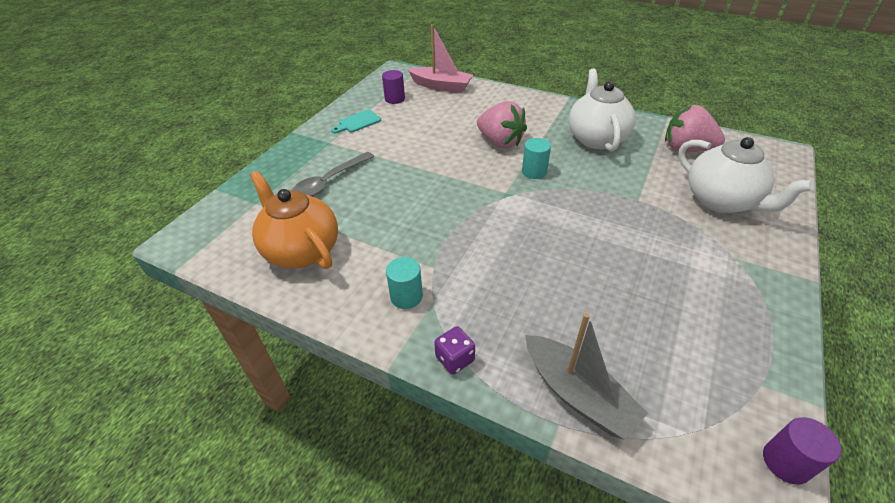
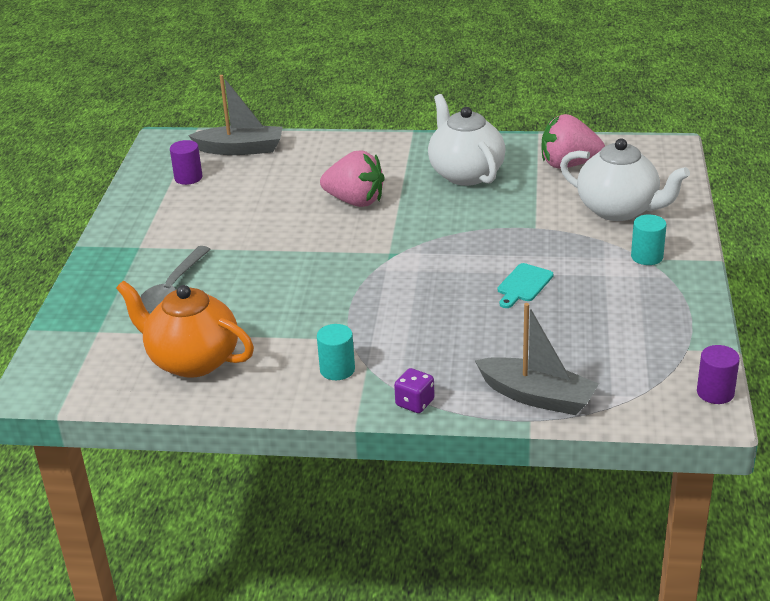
camera: 20 degrees left, 10 degrees down
turquoise cutting board [331,110,381,133] -> turquoise cutting board moved to [498,263,553,308]
pink boat [408,24,473,93] -> grey boat [188,75,283,155]
turquoise cylinder [522,138,551,179] -> turquoise cylinder moved to [631,215,667,265]

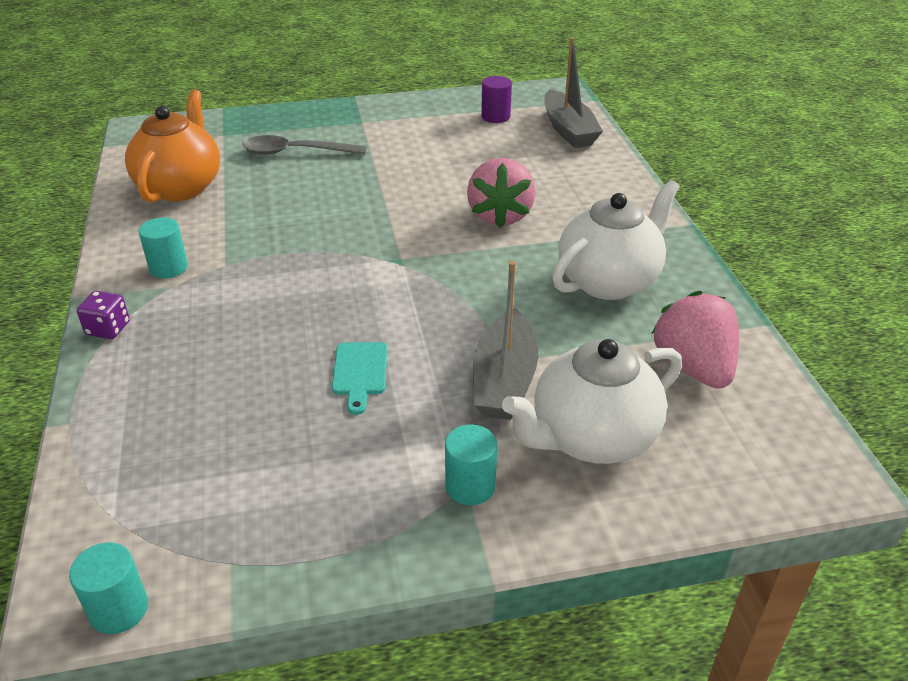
camera: 70 degrees right, 5 degrees up
grey boat [475,303,599,415] -> grey boat moved to [473,261,538,420]
turquoise cutting board [498,263,553,308] -> turquoise cutting board turned 105 degrees counterclockwise [332,342,387,415]
white teapot [560,138,690,221] -> white teapot turned 45 degrees clockwise [502,339,682,464]
purple cylinder [697,345,740,404] -> turquoise cylinder [69,542,148,634]

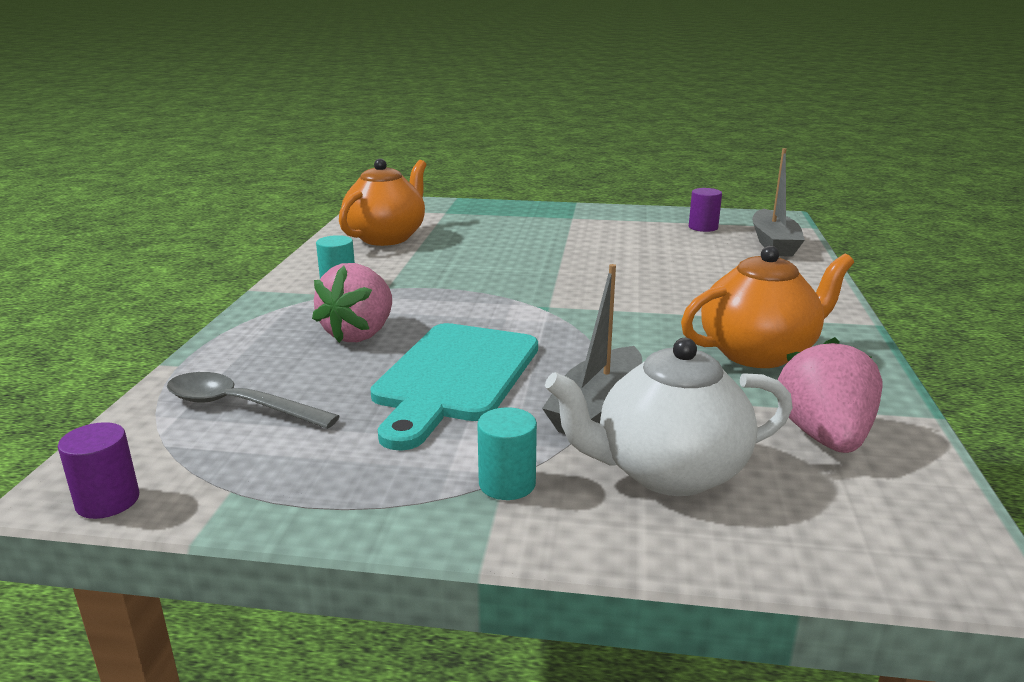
camera: 20 degrees right, 15 degrees down
turquoise cylinder [69,542,148,634] -> purple cylinder [58,422,139,519]
purple dice [77,291,130,339] -> none
grey spoon [243,135,367,155] -> grey spoon moved to [167,372,340,429]
turquoise cutting board [332,342,387,415] -> turquoise cutting board [370,323,538,451], size x2.27
pink strawberry [467,158,536,228] -> pink strawberry moved to [312,263,392,343]
white teapot [552,180,680,300] -> orange teapot [681,246,854,368]

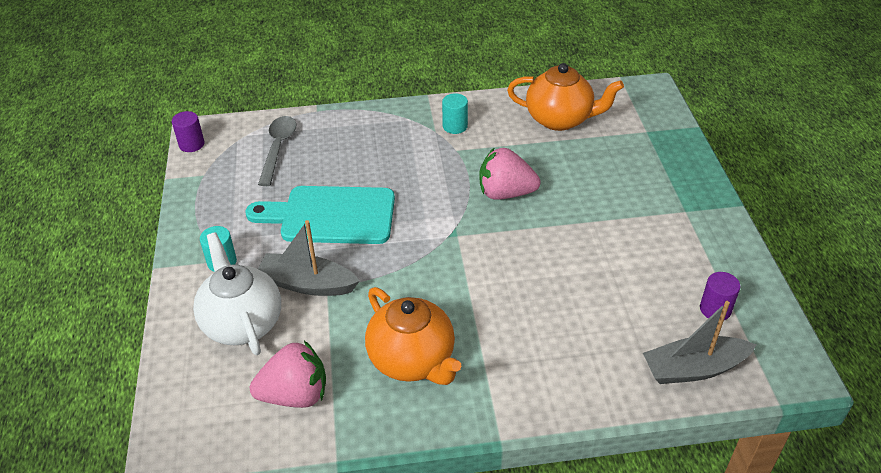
camera: 75 degrees right, 20 degrees up
pink strawberry [312,263,392,343] -> pink strawberry moved to [479,147,541,200]

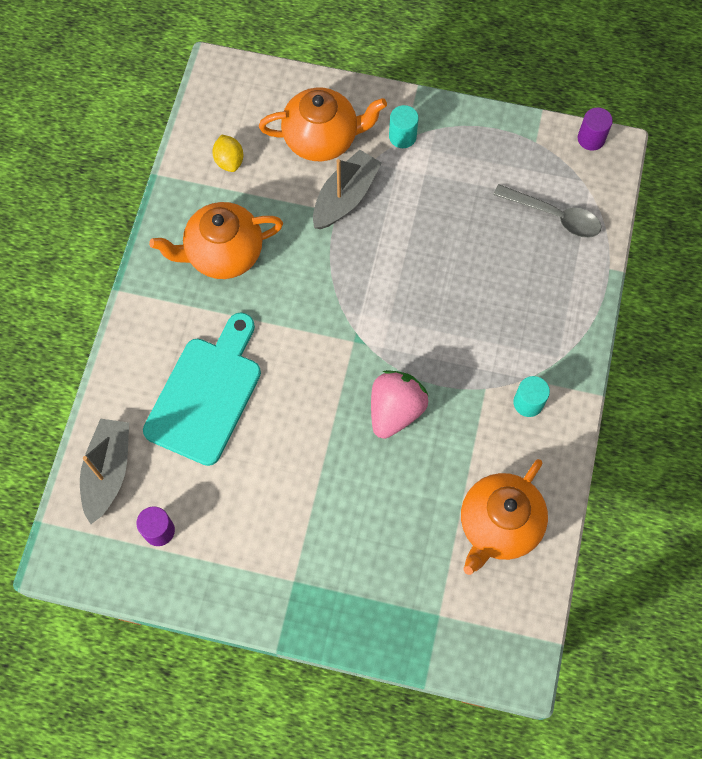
camera: 110 degrees right, 25 degrees up
white teapot [193,232,281,355] -> orange teapot [259,87,387,161]
turquoise cutting board [246,186,395,244] -> turquoise cutting board moved to [143,313,261,466]
pink strawberry [250,341,326,408] -> yellow lemon [212,135,243,172]

